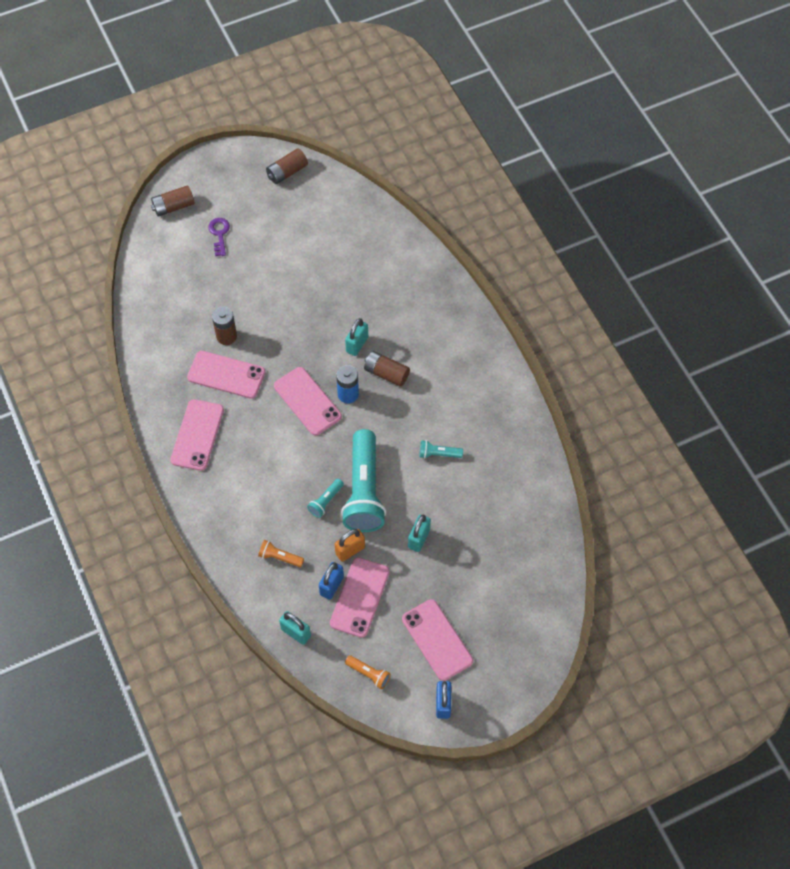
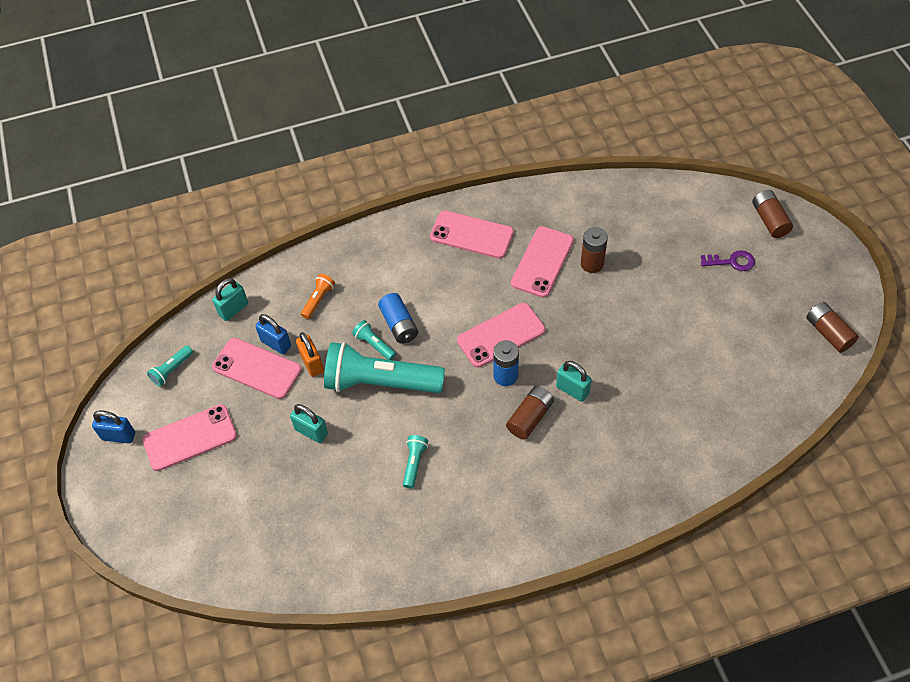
camera: 100 degrees right, 5 degrees down
orange flashlight [345,655,391,689] -> turquoise flashlight [147,346,193,387]
none -> blue battery [378,293,418,344]

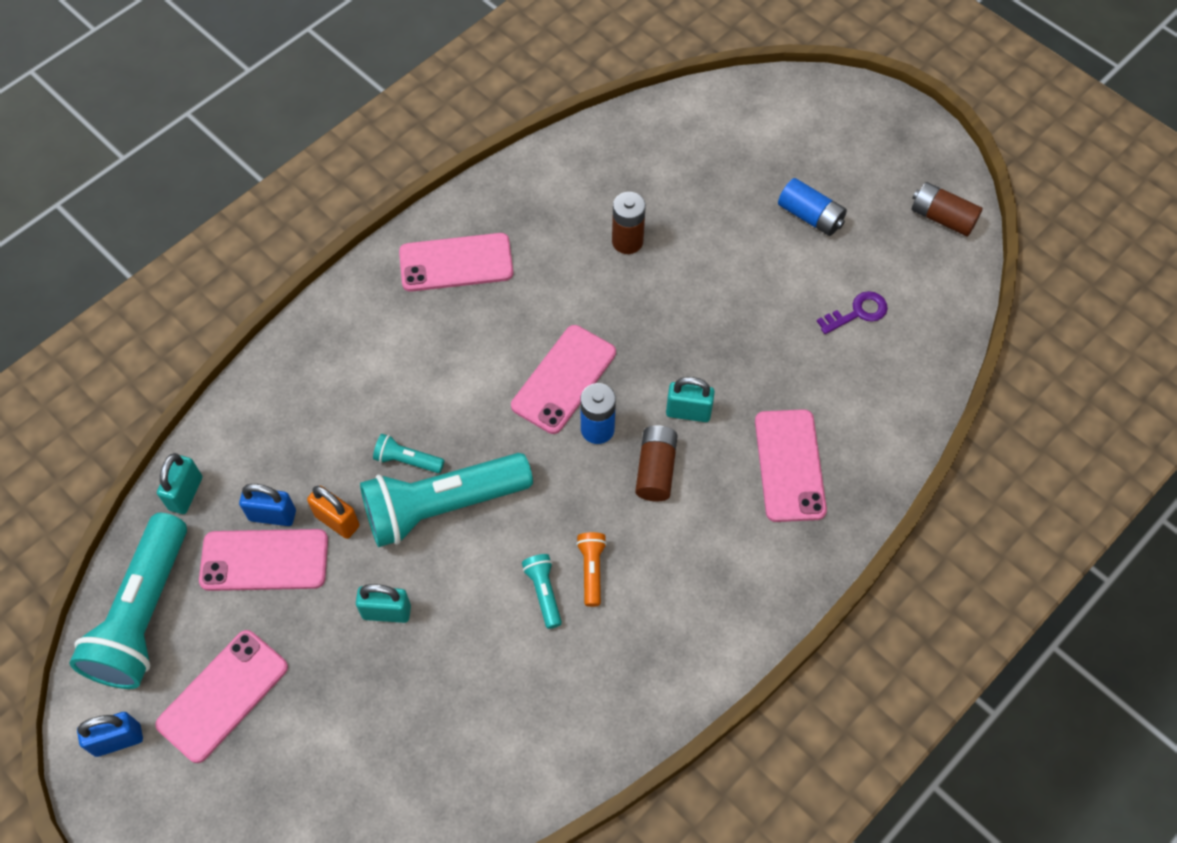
camera: 30 degrees left, 5 degrees up
turquoise flashlight [147,346,193,387] -> turquoise flashlight [70,513,187,689], size x2.37
orange flashlight [301,274,335,319] -> orange flashlight moved to [576,532,607,607]
blue battery [378,293,418,344] -> blue battery moved to [778,178,847,236]
pink phone [511,226,574,298] -> pink phone moved to [755,409,827,522]
purple key [701,250,755,271] -> purple key moved to [817,291,888,334]
brown battery [752,190,793,238] -> none

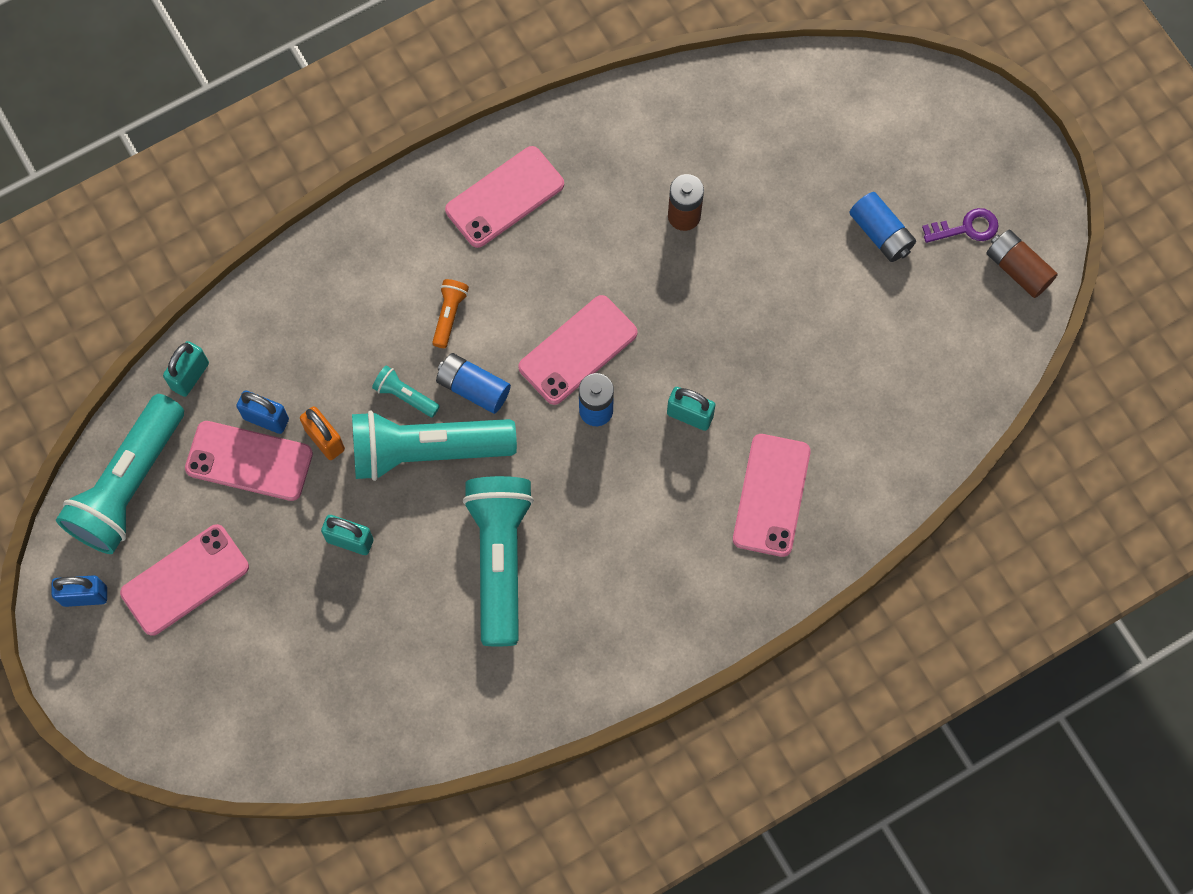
camera: 15 degrees right, 10 degrees up
pink phone [399,233,513,292] -> pink phone turned 45 degrees counterclockwise [445,146,564,248]
turquoise flashlight [522,554,562,629] -> turquoise flashlight [463,476,534,646], size x2.37
orange flashlight [576,532,607,607] -> orange flashlight moved to [432,279,469,348]
brown battery [635,425,678,502] -> none
purple key [817,291,888,334] -> purple key moved to [922,208,998,243]
none -> blue battery [436,353,511,414]

